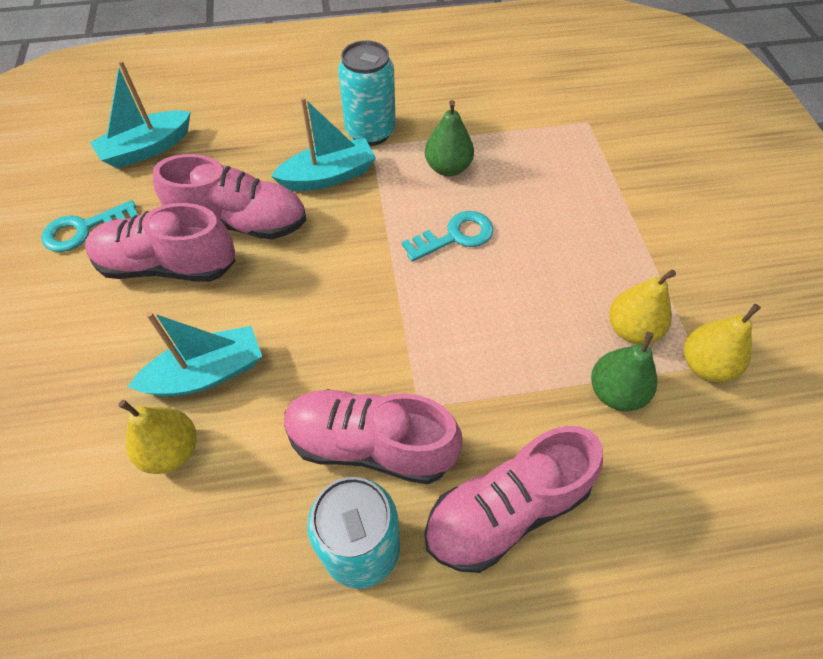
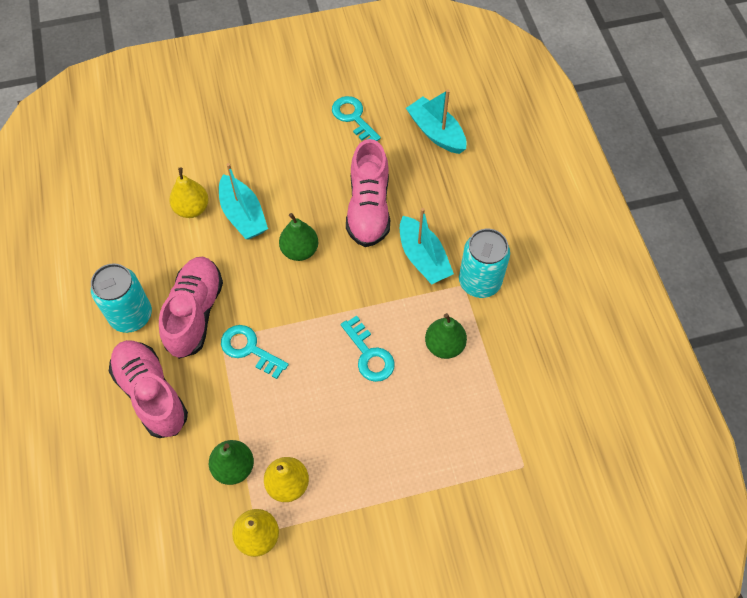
camera: 85 degrees right, 5 degrees up
pink shoe [85,203,235,282] -> none
none -> turquoise key [221,325,289,379]
none -> green pear [279,213,318,261]

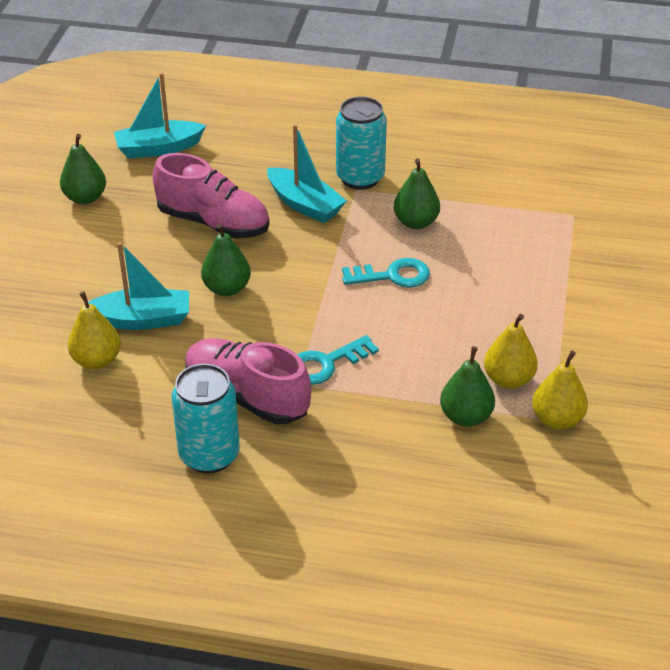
camera: 65 degrees left, 20 degrees down
pink shoe [109,340,188,438] -> none
turquoise key [332,96,381,141] -> green pear [60,134,106,204]
turquoise boat [400,208,454,285] -> turquoise boat turned 45 degrees clockwise [267,124,347,223]

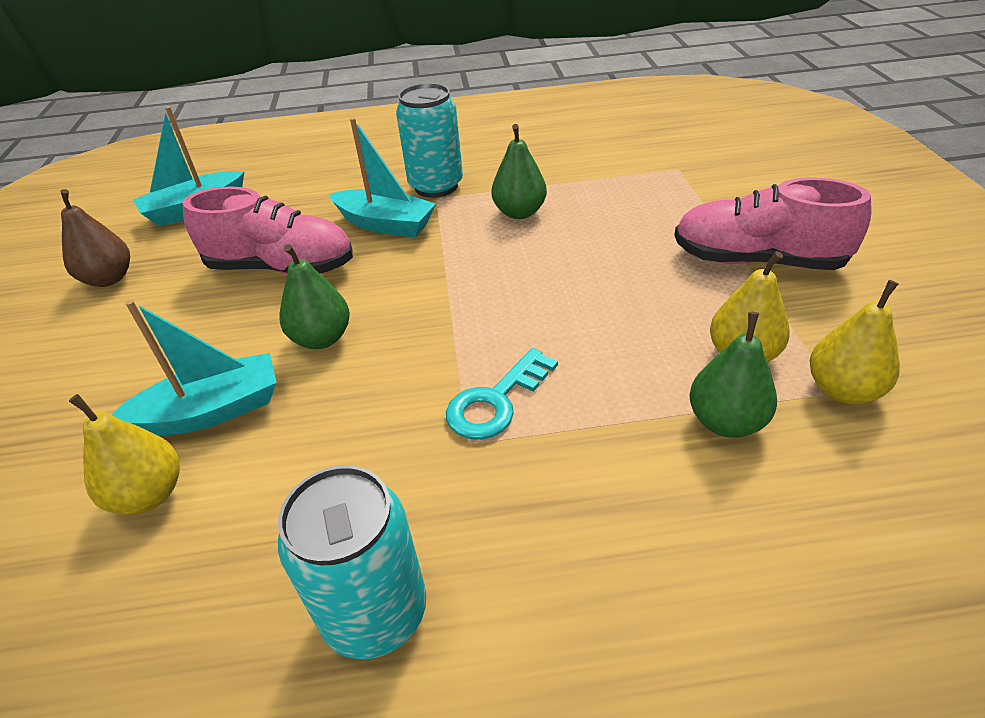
camera: 15 degrees left, 0 degrees up
green pear [60,134,106,204] -> brown pear [60,189,130,287]
pink shoe [186,338,311,425] -> pink shoe moved to [674,177,871,270]
turquoise key [342,258,430,287] -> none

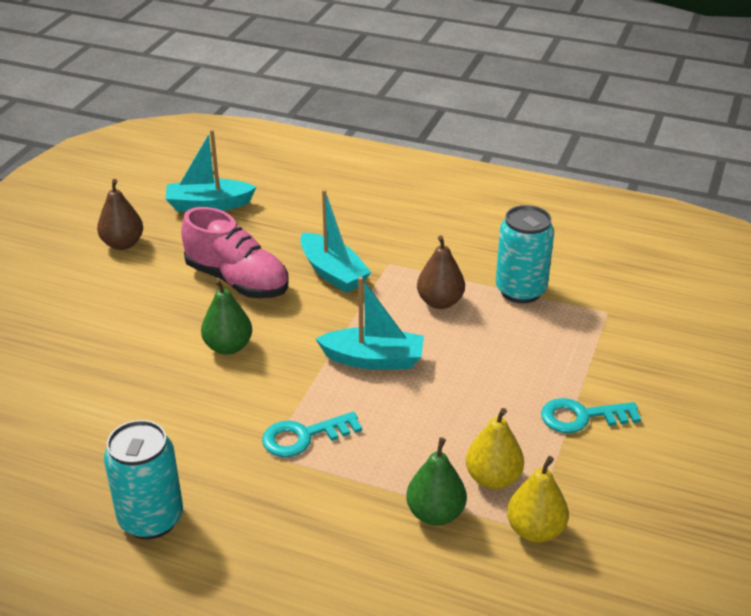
camera: 25 degrees right, 5 degrees down
yellow pear [69,394,180,515] -> none
turquoise boat [111,300,277,436] -> turquoise boat moved to [316,277,424,370]
turquoise can [396,83,463,198] -> turquoise can moved to [496,205,554,303]
green pear [492,124,547,219] -> brown pear [417,235,465,309]
pink shoe [674,177,871,270] -> turquoise key [541,398,641,433]

